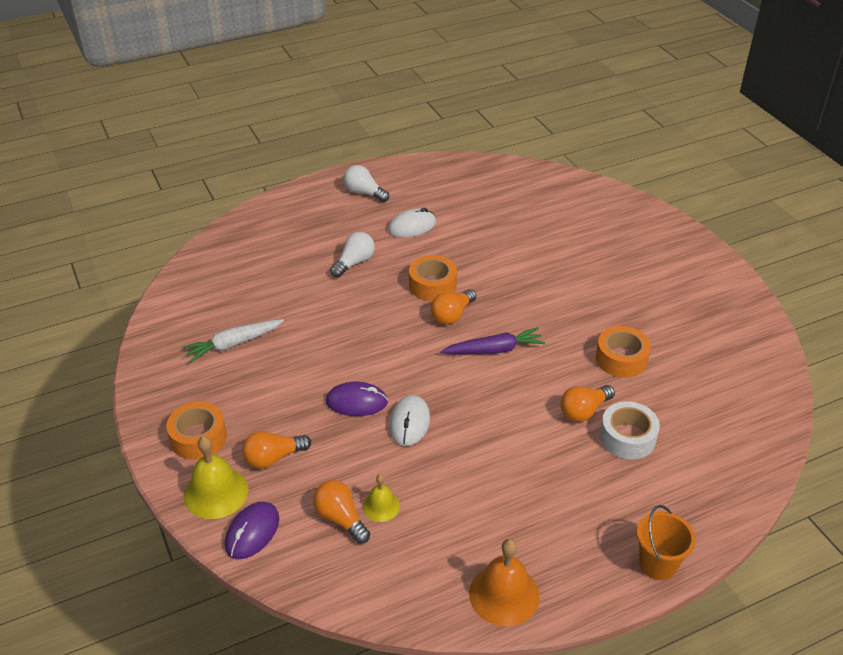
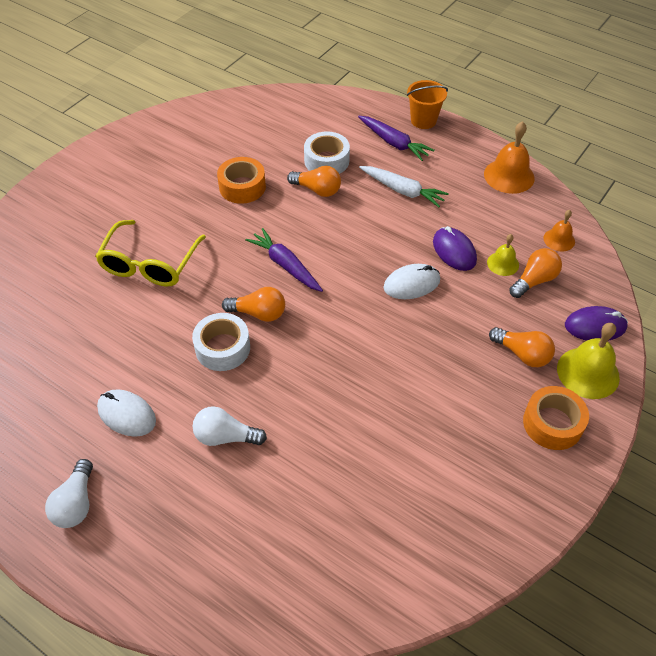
camera: 120 degrees left, 10 degrees up
white carrot [182,319,284,362] -> white carrot moved to [359,166,449,207]
orange light bulb [313,480,370,544] -> orange light bulb turned 150 degrees counterclockwise [509,248,562,298]
purple mouse [326,382,388,416] -> purple mouse moved to [433,226,477,271]
orange tape [409,255,457,301] -> white tape [192,313,250,371]
none -> yellow glasses [95,220,206,287]
none -> purple carrot [358,116,435,161]
none -> orange bell [544,210,575,252]

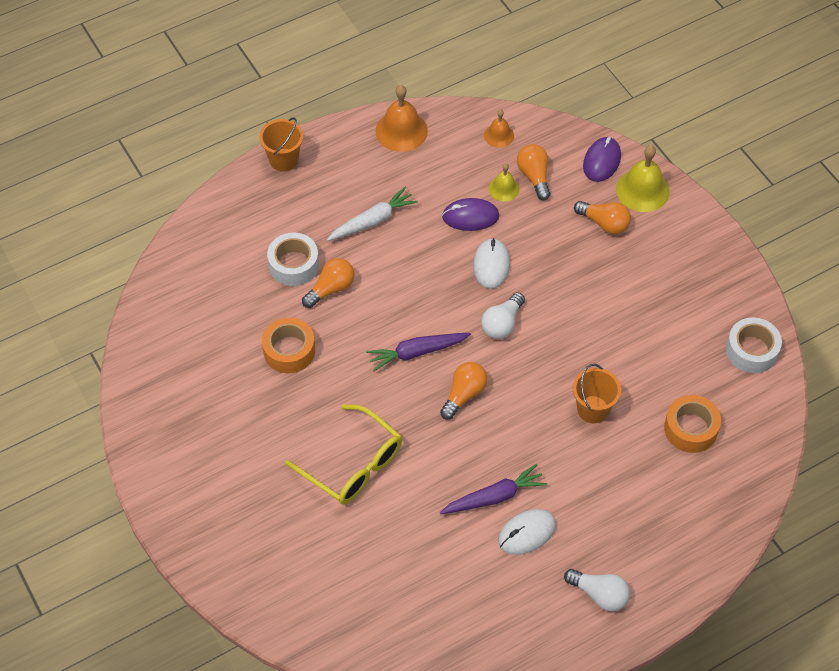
camera: 65 degrees left, 5 degrees up
white tape [192,313,250,371] -> white tape moved to [726,318,782,373]
white light bulb [193,406,267,446] -> white light bulb moved to [481,292,525,339]
purple carrot [358,116,435,161] -> purple carrot moved to [440,464,547,514]
orange light bulb [489,327,555,367] -> orange light bulb turned 60 degrees clockwise [574,201,631,234]
orange tape [523,386,589,450] -> orange tape moved to [664,395,721,453]
none -> orange bucket [573,364,621,423]

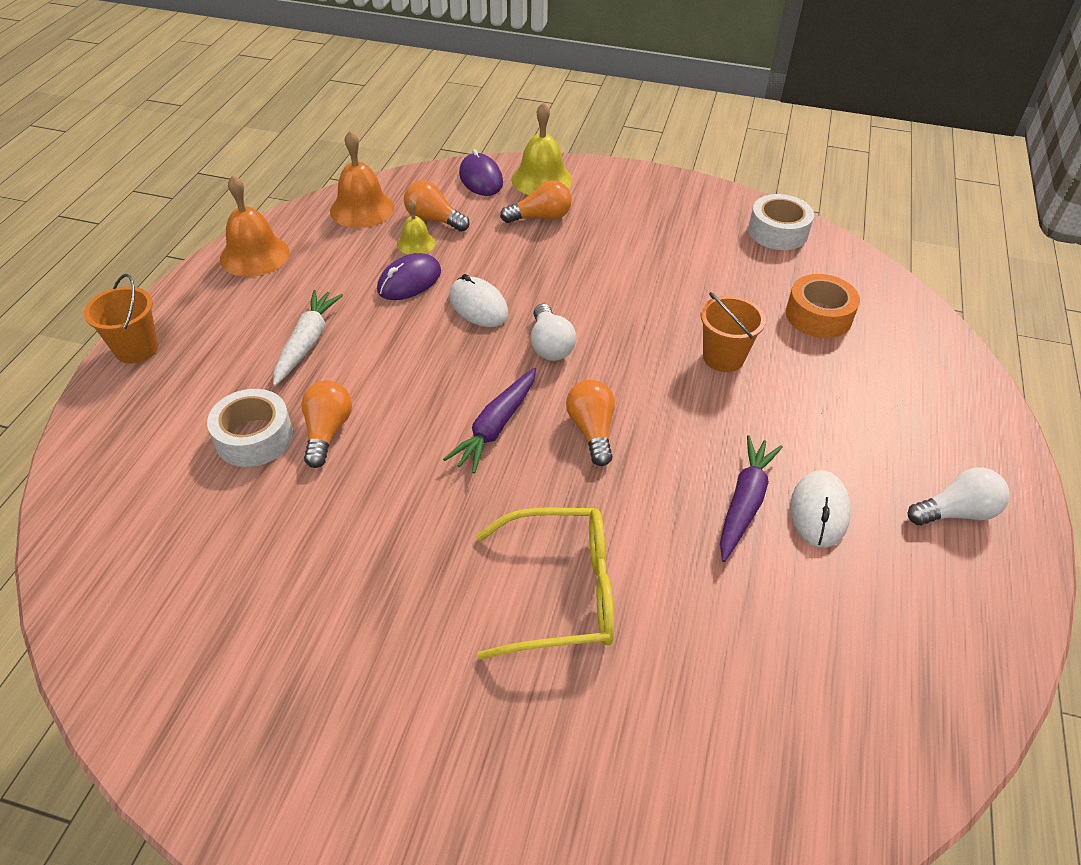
camera: 45 degrees left, 10 degrees down
orange tape [262,318,315,373] -> none
orange bell [484,110,514,148] -> orange bell [330,131,395,228], size x1.73

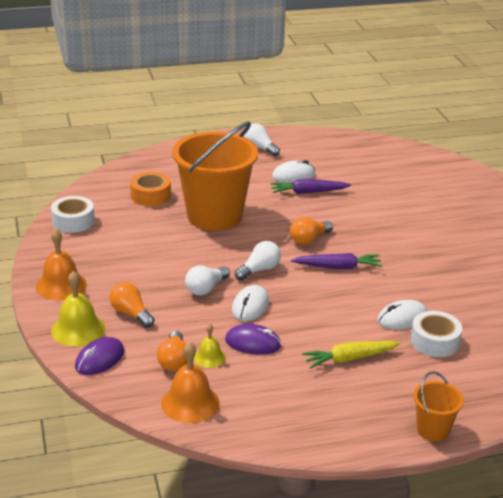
camera: 120 degrees left, 15 degrees down
orange bell [220,175,289,277] -> orange bell moved to [36,229,87,300]
white carrot [273,290,343,386] -> yellow carrot [302,341,401,368]
orange light bulb [302,380,352,468] -> white mouse [377,300,428,330]
yellow glasses [476,507,614,660] -> none
orange bucket [700,292,766,372] -> orange bucket [172,121,258,231], size x2.24
none -> white light bulb [185,265,230,296]

